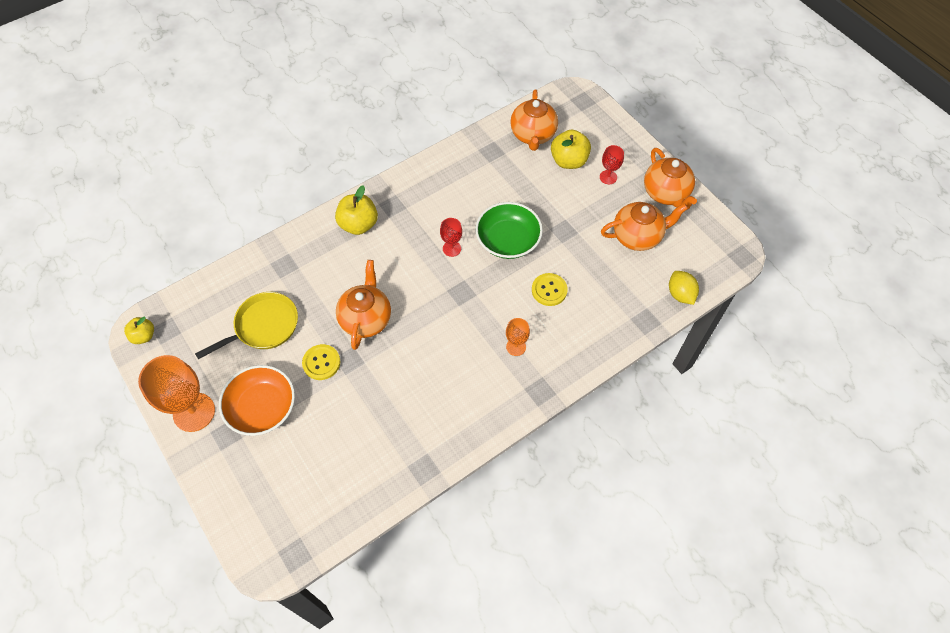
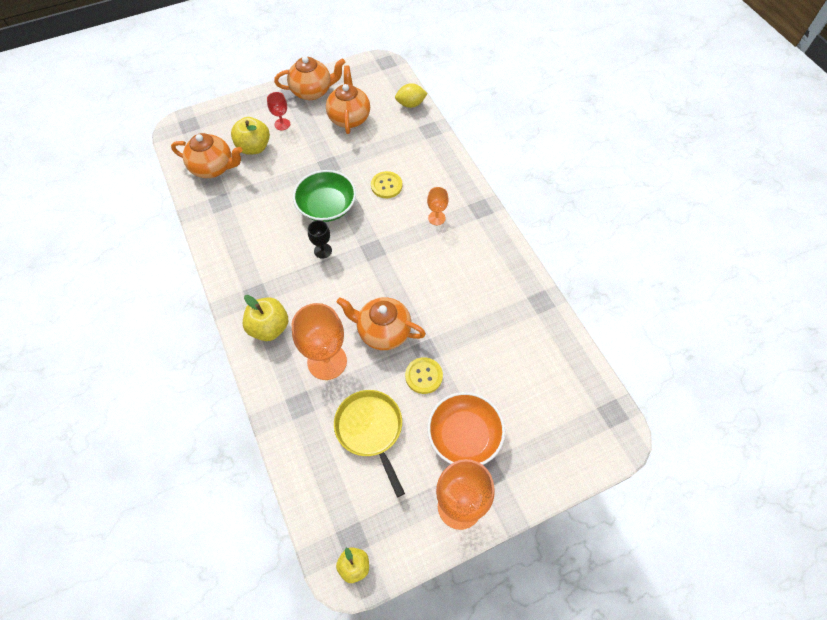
camera: 80 degrees left, 0 degrees up
red goblet [440,218,462,257] -> black goblet [308,220,332,259]
none -> orange goblet [291,303,347,380]

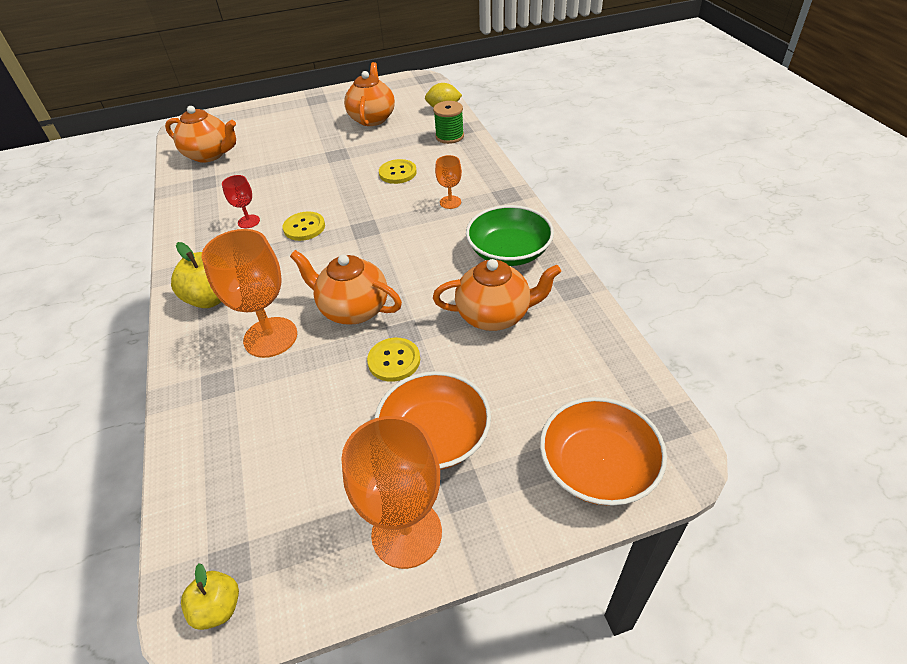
camera: 10 degrees right, 15 degrees down
yellow apple [231,117,270,155] -> none
red goblet [267,92,290,130] -> red goblet moved to [222,175,260,228]
orange teapot [274,56,345,100] -> orange teapot moved to [433,259,561,331]
green bowl [293,170,356,222] -> green bowl moved to [466,205,554,266]
black goblet [308,220,332,259] -> yellow button [282,211,325,241]
yellow pan [334,390,405,497] -> none
none -> green spool [433,101,464,144]
none -> orange bowl [540,397,667,506]

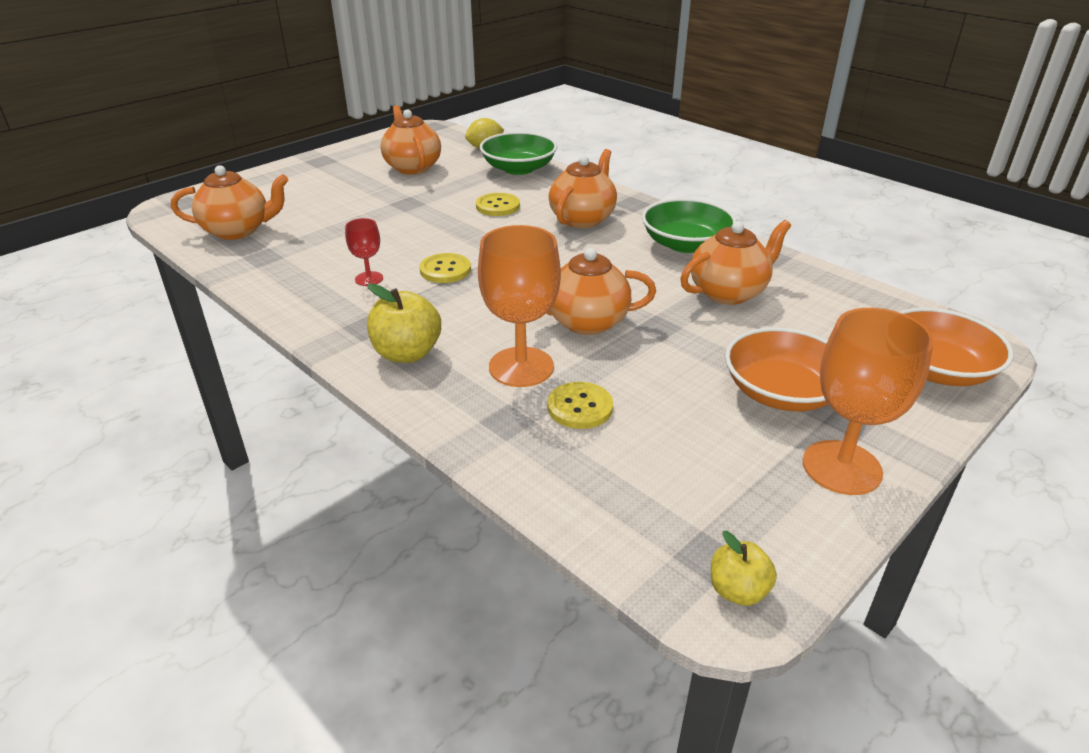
camera: 30 degrees left, 10 degrees down
yellow button [367,338,420,382] -> yellow button moved to [548,382,613,429]
green spool [433,101,464,144] -> green bowl [480,132,557,175]
orange goblet [435,155,462,209] -> orange teapot [549,149,617,228]

